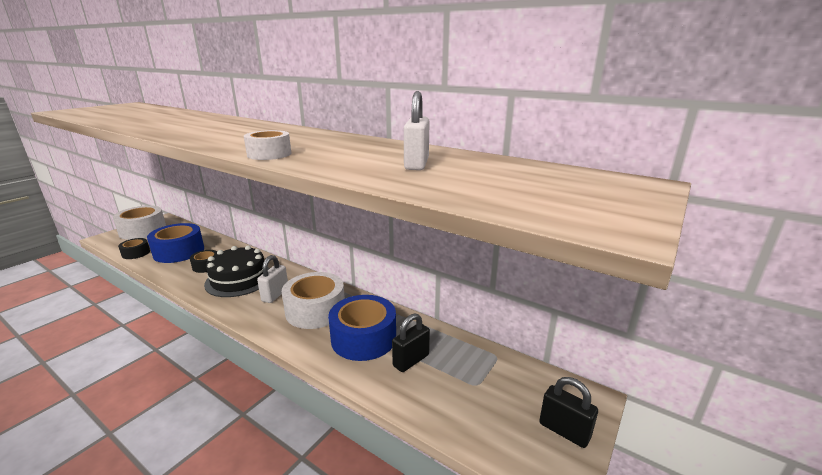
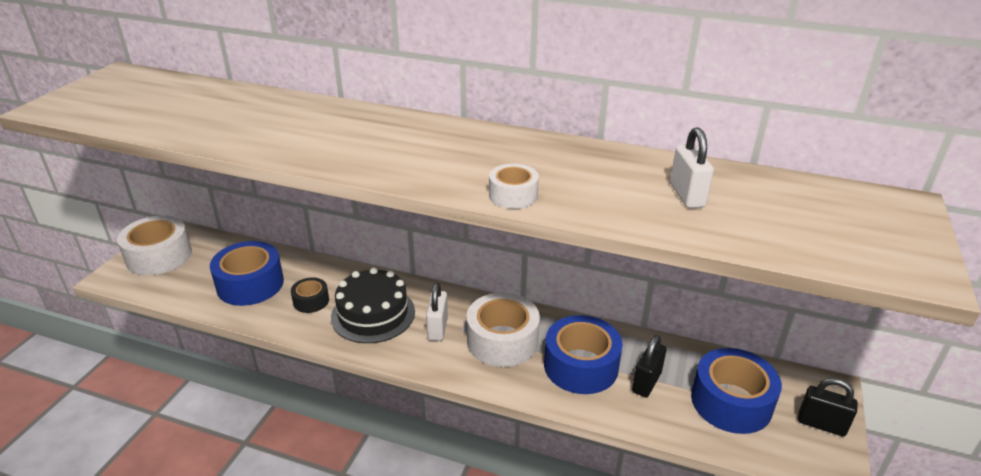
camera: 15 degrees left, 10 degrees up
black tape [118,238,150,259] -> none
none -> blue tape [691,348,782,434]

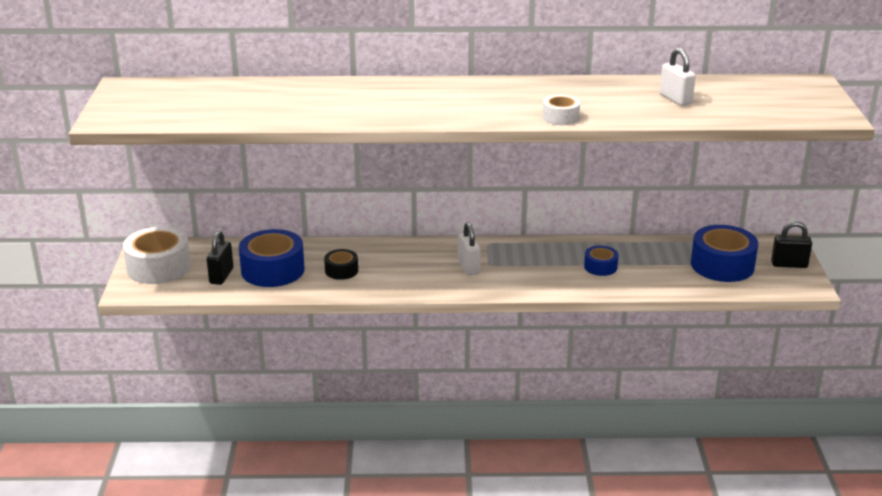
camera: 20 degrees left, 5 degrees down
black cake [331,267,415,343] -> none
white tape [466,292,540,367] -> none
blue tape [544,315,623,394] -> blue tape [584,246,618,276], size x0.53
black padlock [632,335,666,397] -> black padlock moved to [207,231,233,285]

